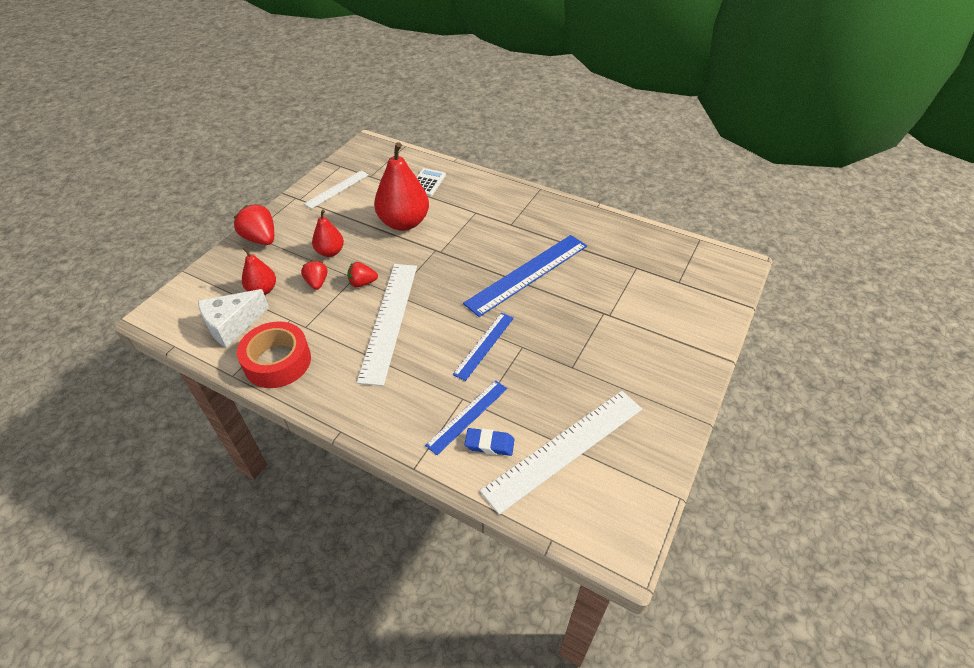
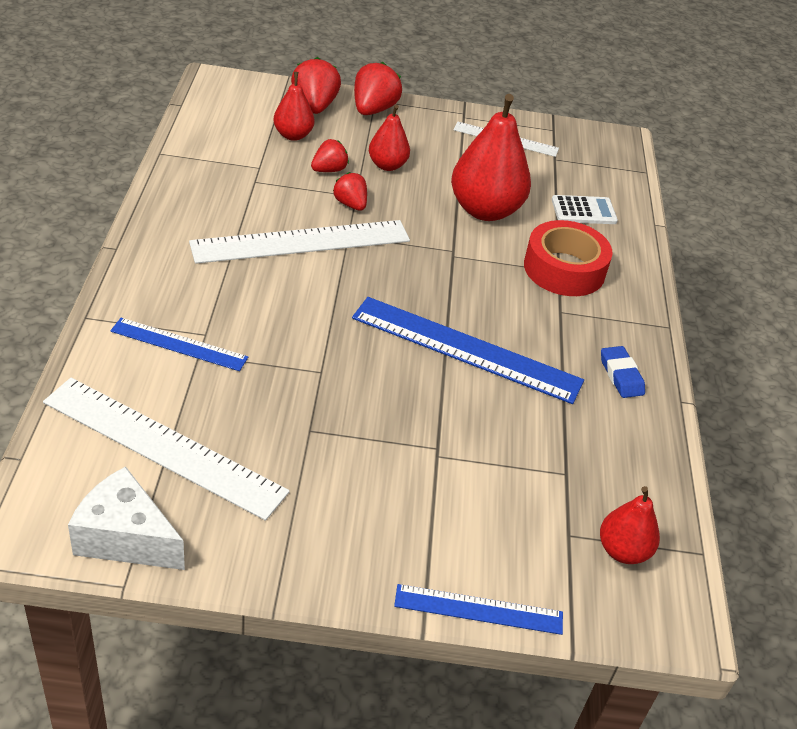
camera: 60 degrees right, 5 degrees down
white cheese [198,289,269,348] -> white cheese moved to [68,466,185,570]
red tape [237,321,311,388] -> red tape moved to [524,220,613,296]
blue ruler [453,313,514,381] -> blue ruler moved to [394,584,563,635]
blue eraser [465,428,515,456] -> blue eraser moved to [601,346,645,398]
none -> red strawberry [291,57,341,114]
none -> red pear [600,486,660,564]

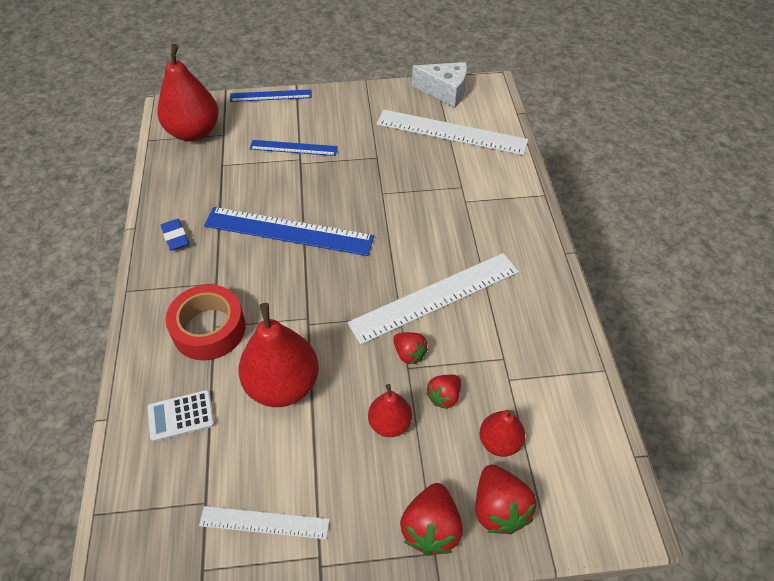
camera: 175 degrees right, 10 degrees up
blue ruler [110,318,248,371] -> blue ruler moved to [250,140,338,156]
red pear [600,486,660,564] -> red pear [157,44,219,141], size x1.83

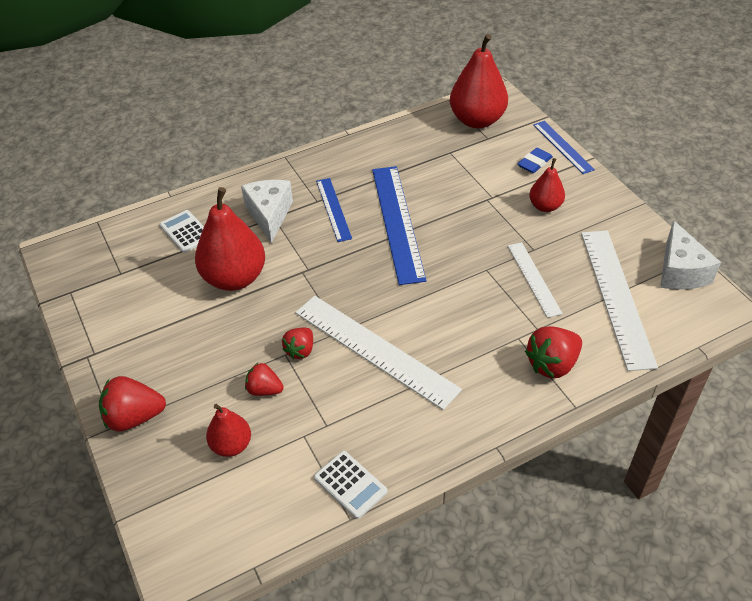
camera: 70 degrees right, 5 degrees down
blue eraser [160,219,189,251] -> blue eraser moved to [518,148,553,173]
red tape [166,284,246,361] -> white cheese [241,180,293,243]
white ruler [199,506,330,539] -> white ruler moved to [508,242,563,318]
blue ruler [250,140,338,156] -> blue ruler moved to [316,178,352,242]
red pear [368,384,412,437] -> red pear moved to [529,158,565,212]
red strawberry [476,465,536,534] -> red strawberry moved to [525,326,582,378]
none -> white calculator [314,451,388,519]

